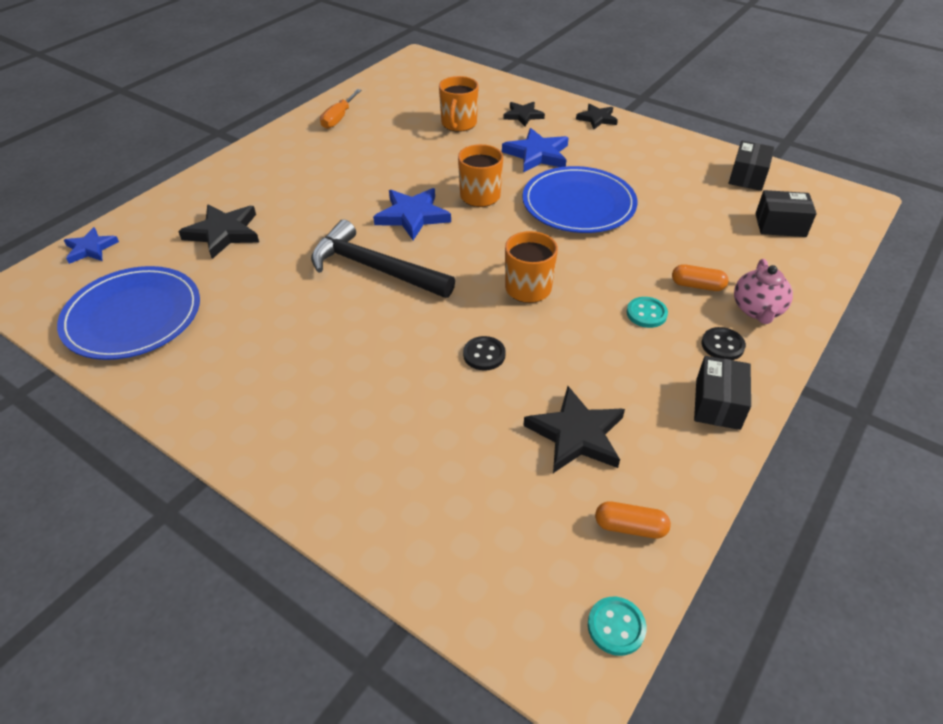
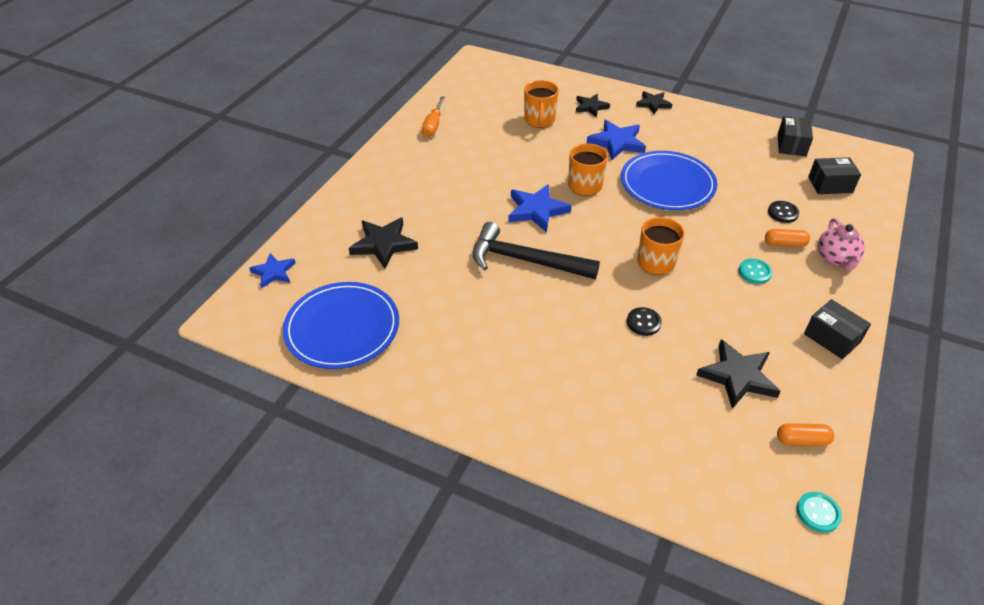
camera: 10 degrees left, 0 degrees up
black box [694,356,751,430] -> black box turned 45 degrees counterclockwise [804,299,871,359]
black button [702,327,746,360] -> black button moved to [768,201,799,223]

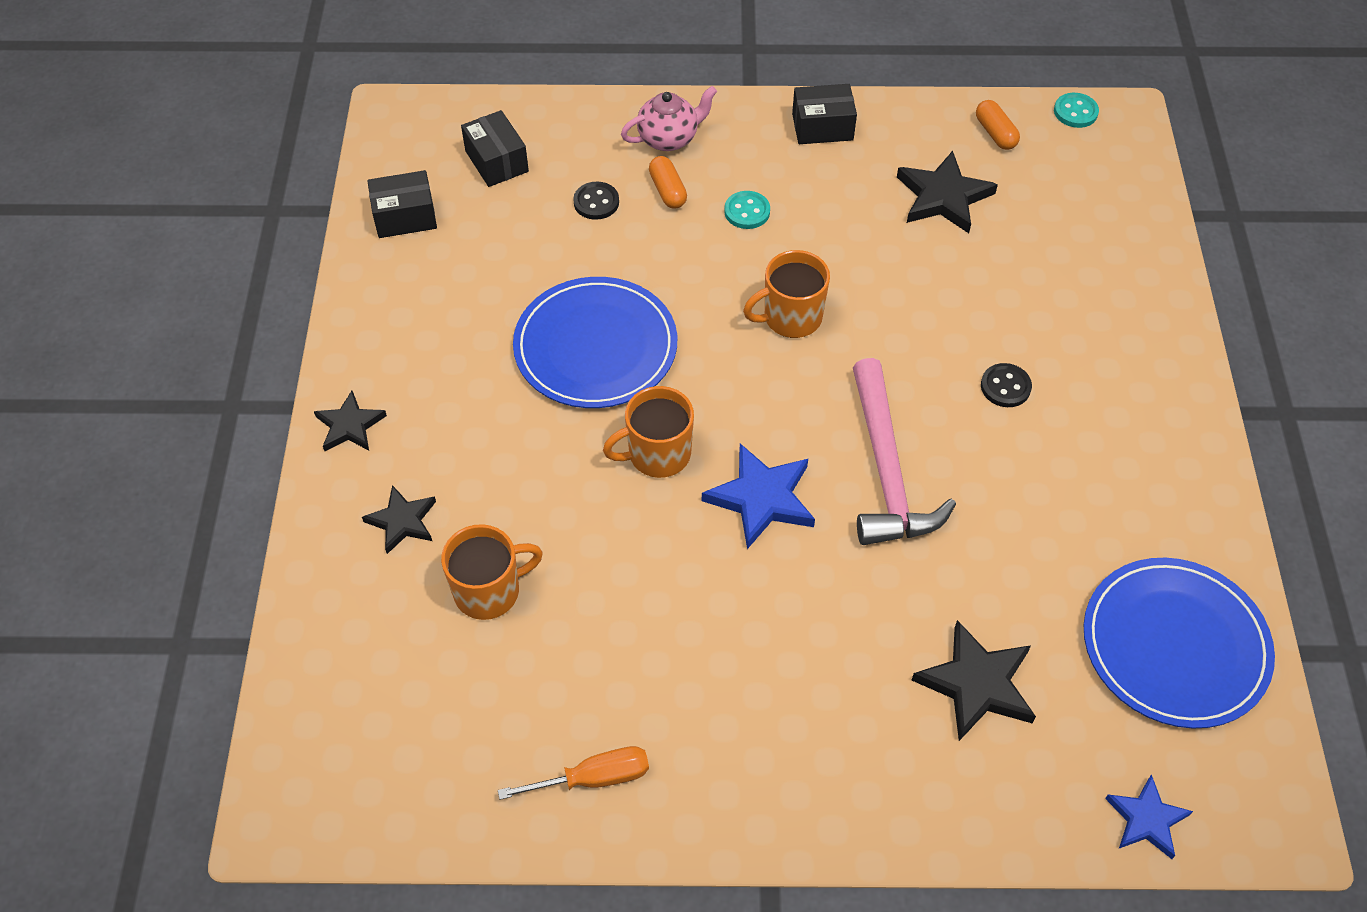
camera: 115 degrees left, 10 degrees up
black hammer [473,222,600,279] -> pink hammer [853,358,956,545]
blue star [587,120,646,160] -> none
black button [627,307,662,336] -> black button moved to [981,363,1032,407]
black box [804,299,871,359] -> black box turned 60 degrees clockwise [792,84,857,144]

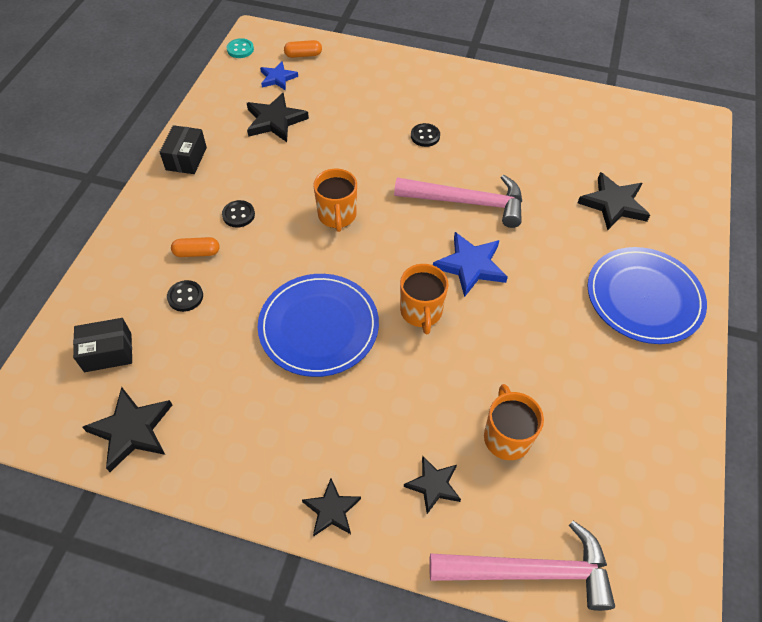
camera: 75 degrees left, 0 degrees up
black box [367,170,437,238] -> black star [82,387,172,472]
orange screwdriver [498,746,649,800] -> none
pink teapot [621,86,717,151] -> none
turquoise button [724,191,770,229] -> black button [222,200,255,228]
orange capsule [976,100,1020,150] -> orange capsule moved to [284,40,322,58]
blue plate [1084,558,1275,729] -> blue plate moved to [588,247,707,344]
blue star [1105,774,1193,859] -> blue star moved to [260,61,298,91]
none -> pink hammer [429,521,615,611]

